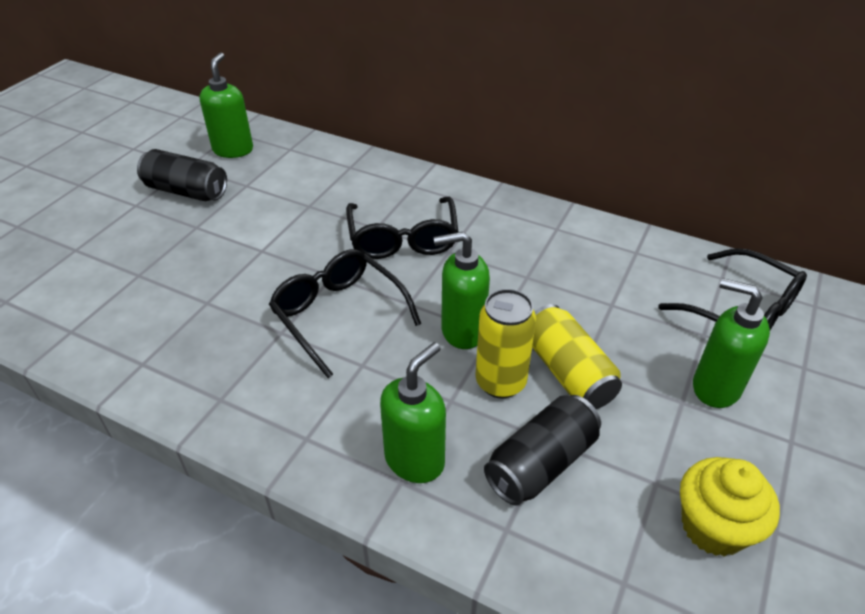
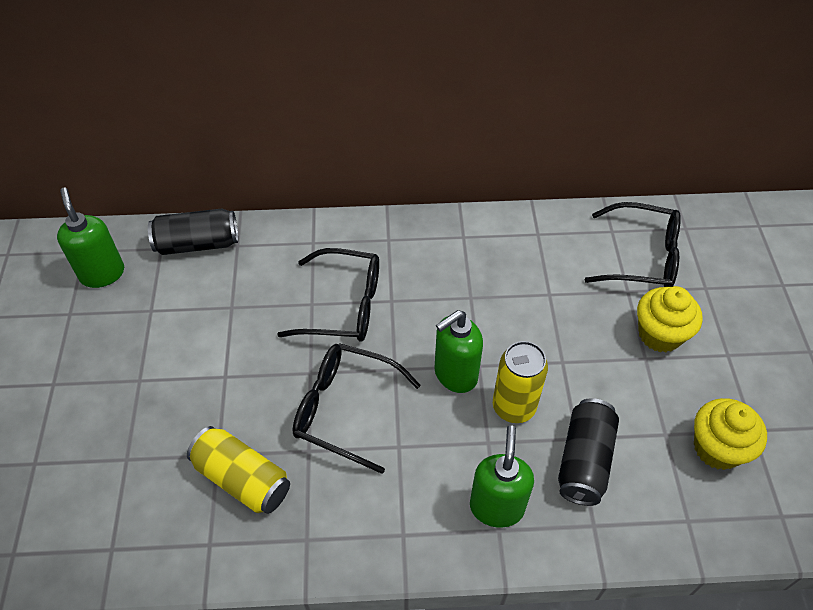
camera: 30 degrees left, 10 degrees up
black can [137,149,227,201] -> black can moved to [148,209,238,255]
black glasses [346,197,458,259] -> black glasses turned 45 degrees counterclockwise [277,248,379,342]
yellow can [532,304,622,409] -> yellow can moved to [187,426,290,514]
green soap dispenser [693,278,770,408] -> yellow cupcake [637,286,703,352]

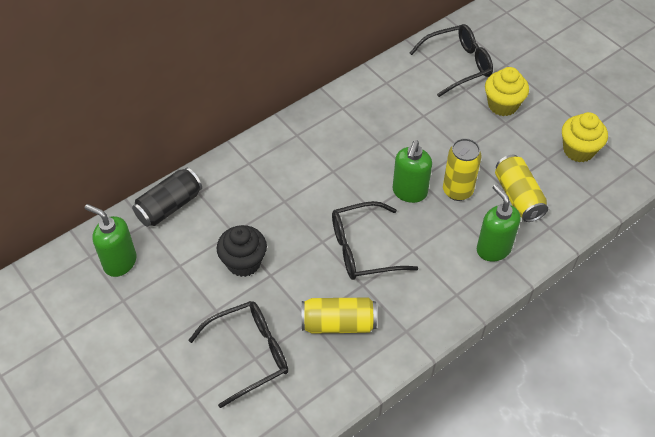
camera: 35 degrees left, 0 degrees up
black glasses [277,248,379,342] -> black glasses moved to [188,301,288,408]
black can [558,398,619,506] -> yellow can [495,155,548,222]
none -> black cupcake [217,225,267,277]

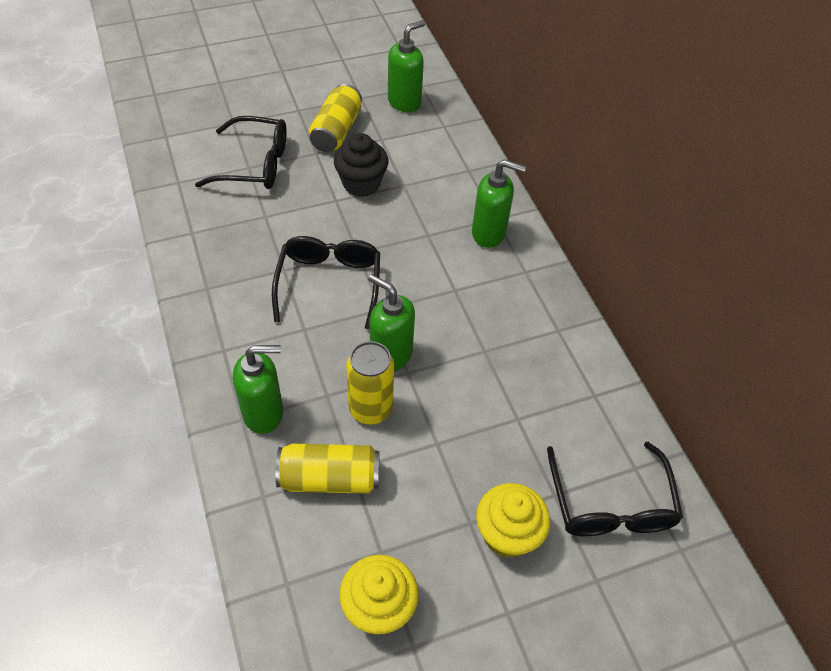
camera: 105 degrees right, 0 degrees up
black can [132,168,202,227] -> none
black glasses [188,301,288,408] -> black glasses turned 75 degrees counterclockwise [195,116,287,189]
yellow can [302,297,377,333] -> yellow can moved to [309,84,362,152]
none -> green soap dispenser [472,159,526,248]

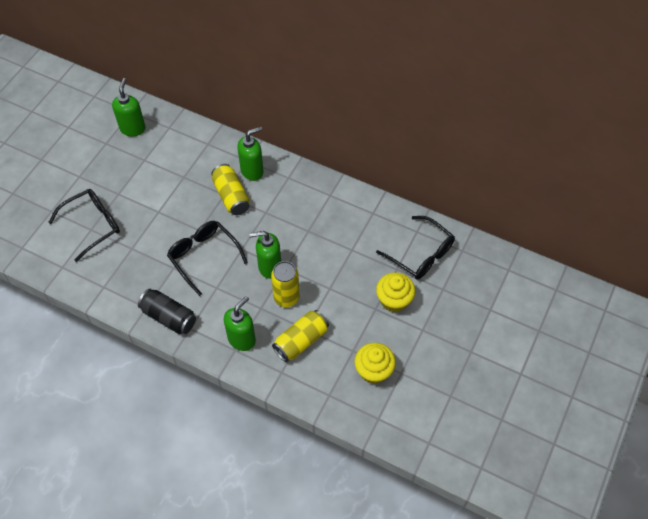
camera: 40 degrees left, 5 degrees up
yellow can [309,84,362,152] -> yellow can moved to [211,164,250,215]
black cupcake [334,133,389,197] -> none
none -> black can [138,289,196,334]

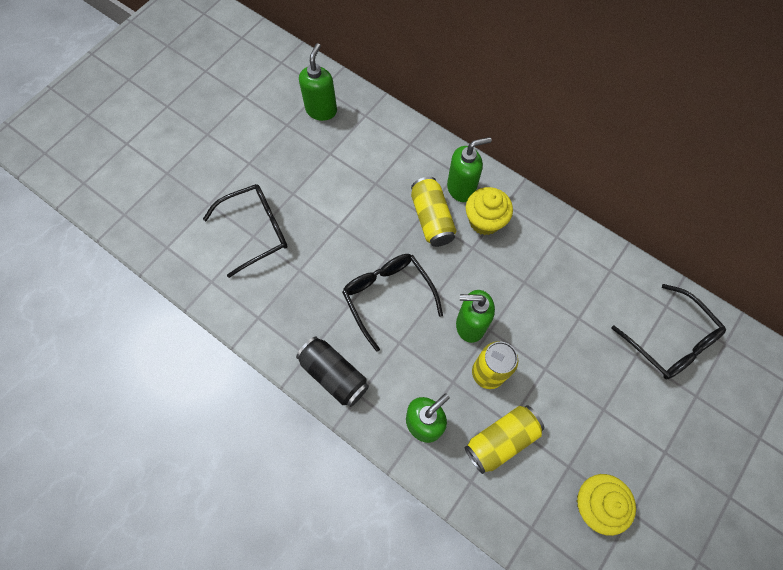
camera: 10 degrees right, 10 degrees up
yellow cupcake [376,273,415,312] -> yellow cupcake moved to [466,187,513,235]

